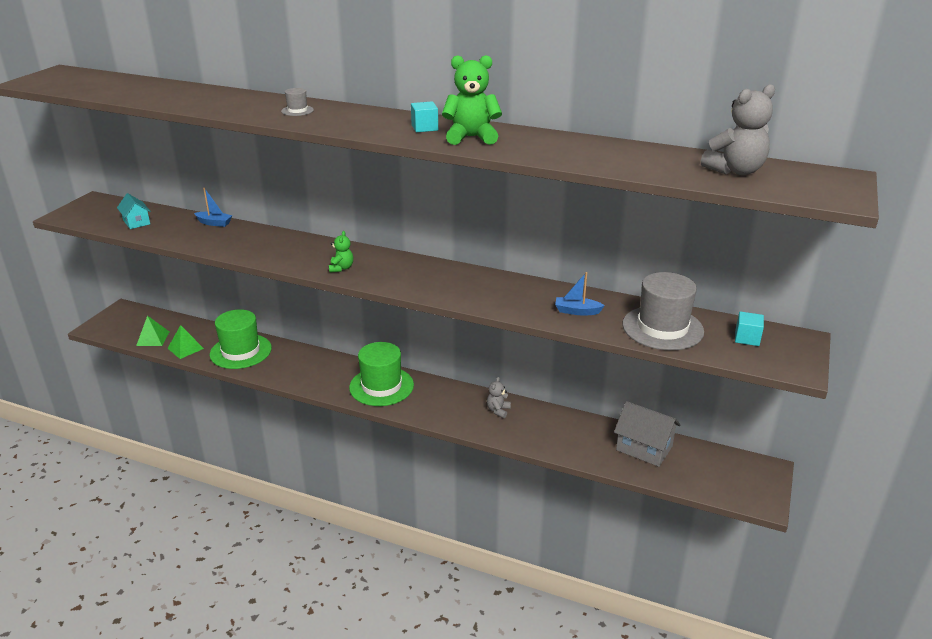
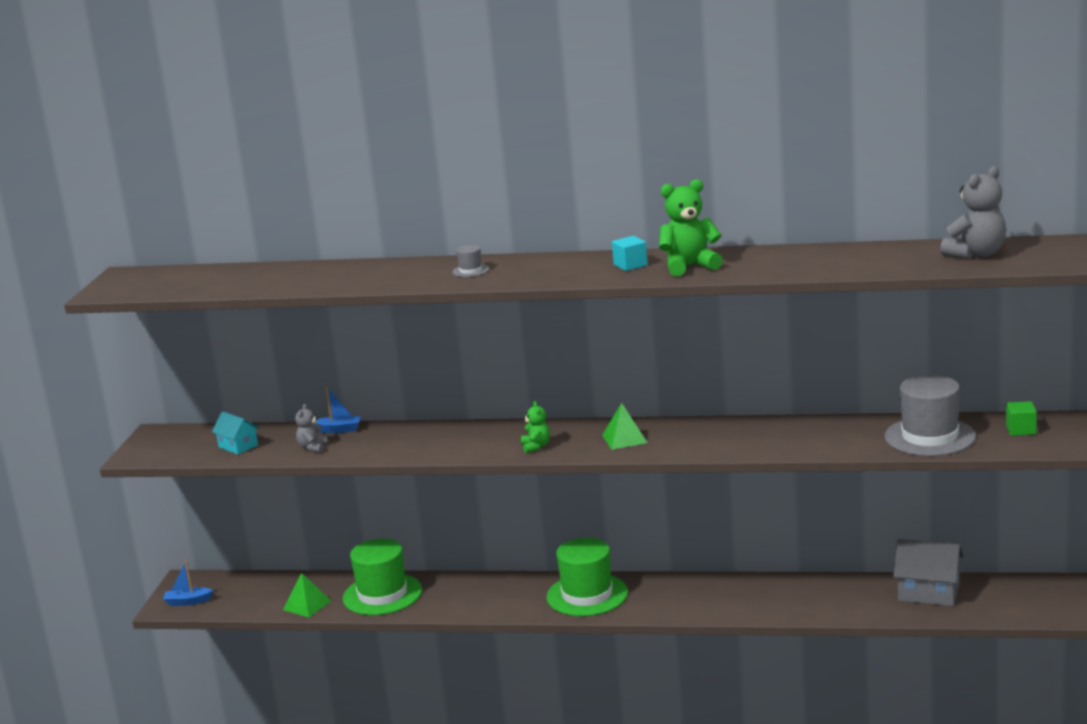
camera: 10 degrees left, 10 degrees down
green pyramid [136,316,169,346] -> green pyramid moved to [602,403,647,450]
grey teddy bear [487,377,511,418] -> grey teddy bear moved to [295,404,328,452]
blue boat [555,272,605,316] -> blue boat moved to [163,561,213,606]
turquoise cube [735,311,764,346] -> green cube [1006,401,1037,436]

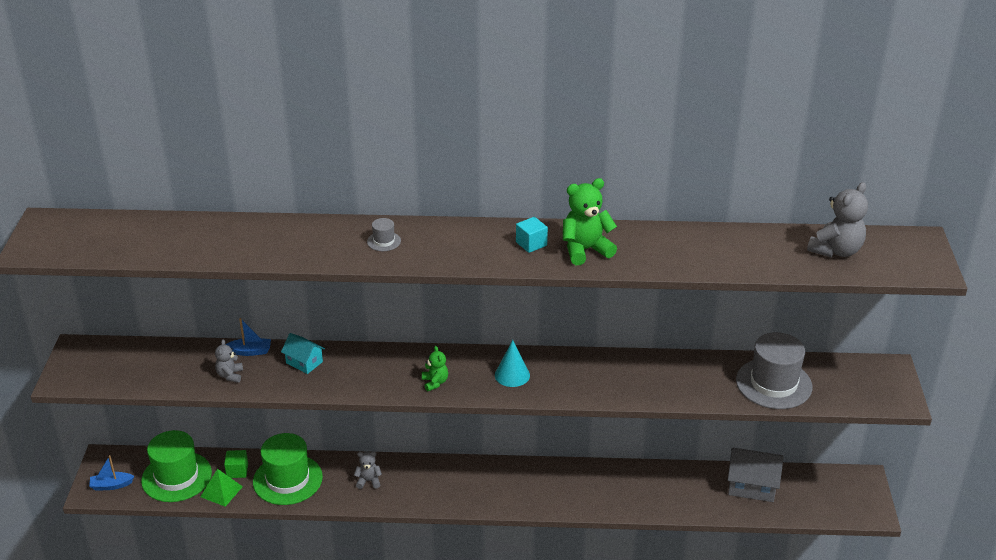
camera: 10 degrees left, 15 degrees up
turquoise house [212,411,259,454] -> turquoise house moved to [281,333,325,374]
green hat [547,538,628,616] -> green hat moved to [141,430,212,502]
green pyramid [602,403,647,450] -> turquoise cone [495,340,530,387]
green cube [1006,401,1037,436] -> green cube moved to [224,450,248,478]
none -> grey teddy bear [354,451,382,489]

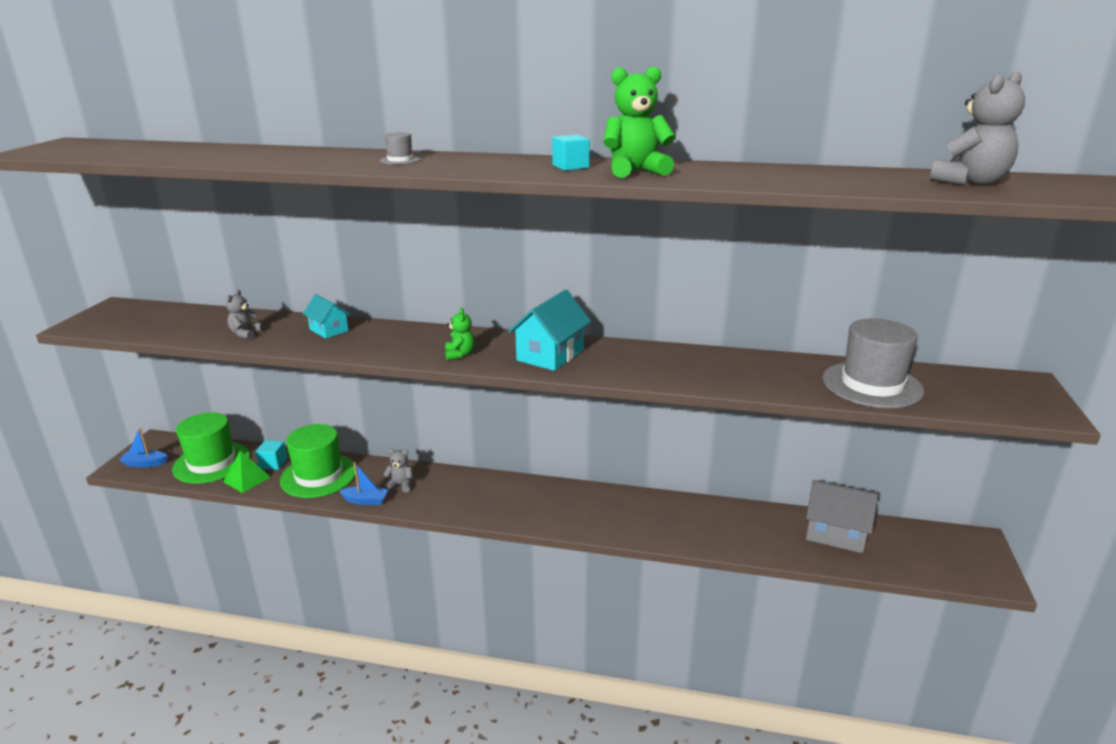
camera: 10 degrees right, 10 degrees down
green cube [224,450,248,478] -> turquoise cube [256,440,287,470]
blue boat [225,318,271,356] -> blue boat moved to [339,462,388,505]
turquoise cone [495,340,530,387] -> turquoise house [508,290,591,371]

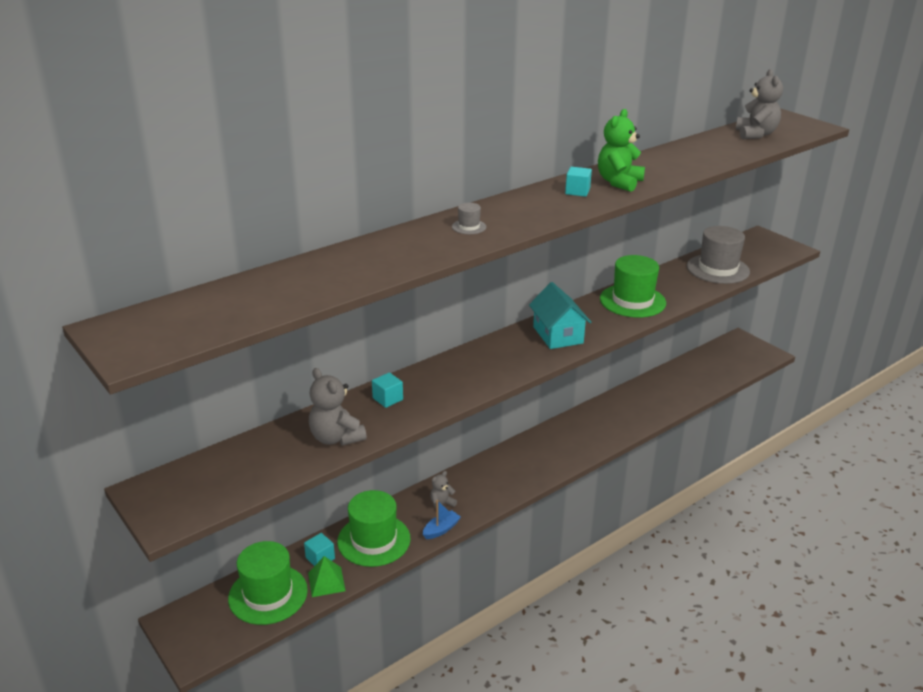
camera: 50 degrees left, 5 degrees up
blue boat [119,427,167,467] -> none
grey teddy bear [226,290,263,339] -> grey teddy bear [309,368,367,446], size x1.77
turquoise house [303,294,350,339] -> turquoise cube [372,372,403,408]
green teddy bear [445,308,475,360] -> none
grey house [806,480,878,553] -> none
none -> green hat [600,255,666,317]

